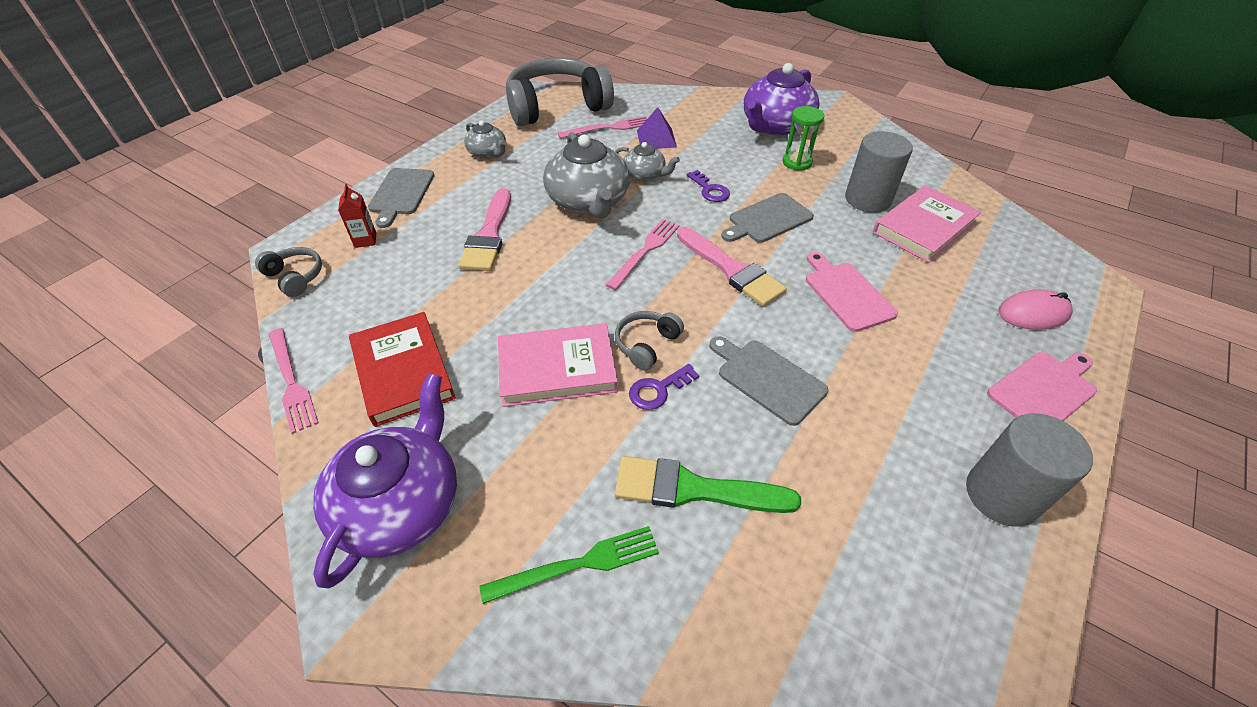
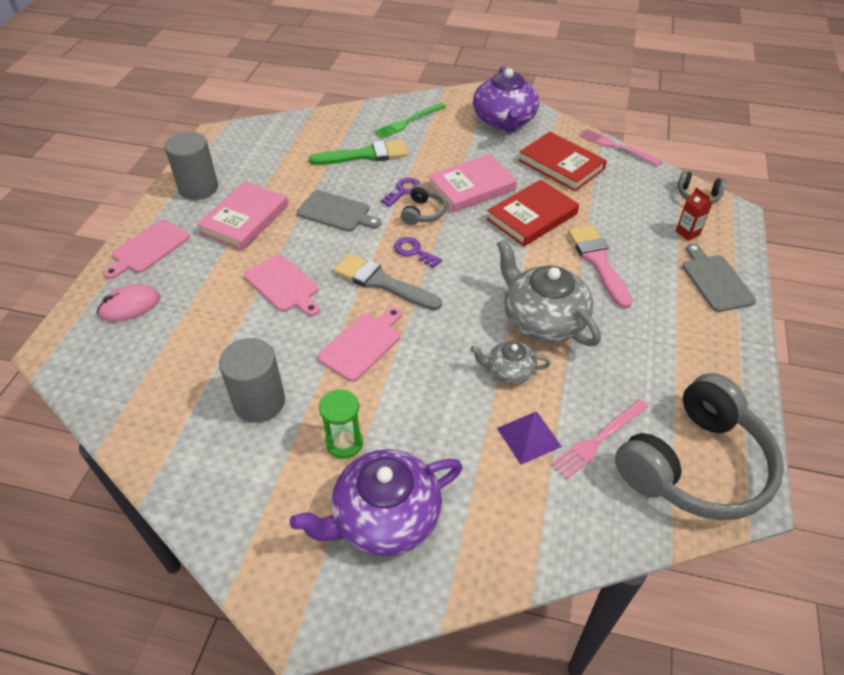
camera: 160 degrees right, 0 degrees up
grey teapot [464,120,506,159] -> none
pink fork [606,219,680,290] -> none
pink brush [677,227,787,307] -> grey brush [333,253,442,310]
purple key [687,170,730,202] -> purple key moved to [394,237,442,268]
grey cutting board [721,193,814,243] -> pink cutting board [318,307,402,382]
purple teapot [744,63,819,135] -> purple teapot turned 135 degrees counterclockwise [290,449,463,556]
pink book [873,185,981,263] -> pink book moved to [196,181,288,250]
none -> red book [487,180,579,246]

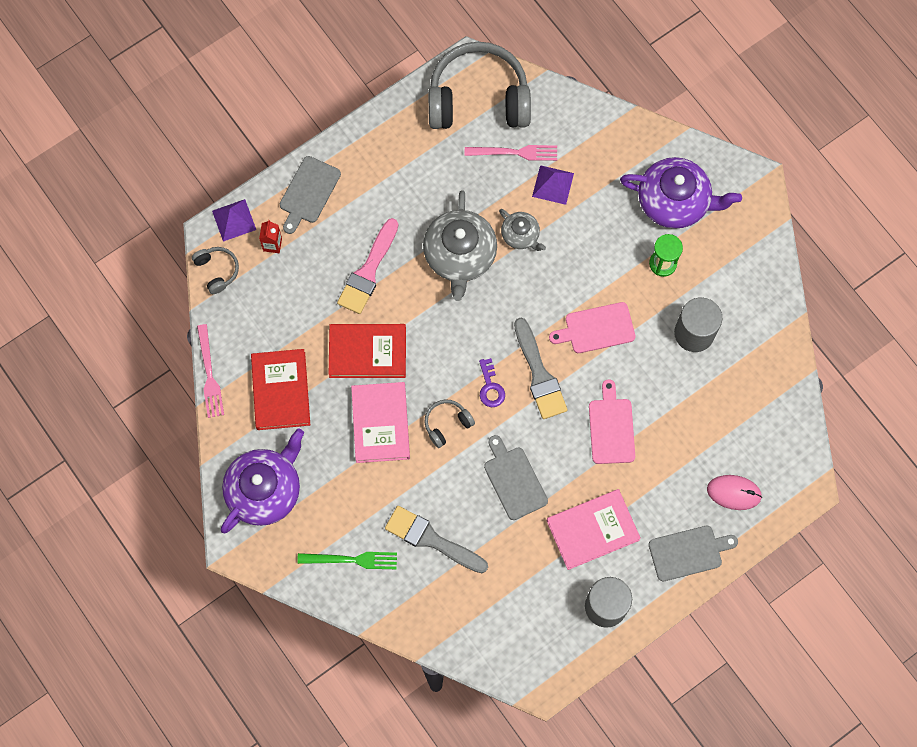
camera: 140 degrees left, 25 degrees up
pink cutting board [104,220,190,279] -> grey cutting board [649,526,738,581]
green brush [309,140,408,165] -> grey brush [385,506,488,573]
purple key [381,178,420,207] -> none
pink book [428,154,517,212] -> pink book turned 75 degrees clockwise [351,382,410,463]
none -> purple pyramid [212,199,256,242]

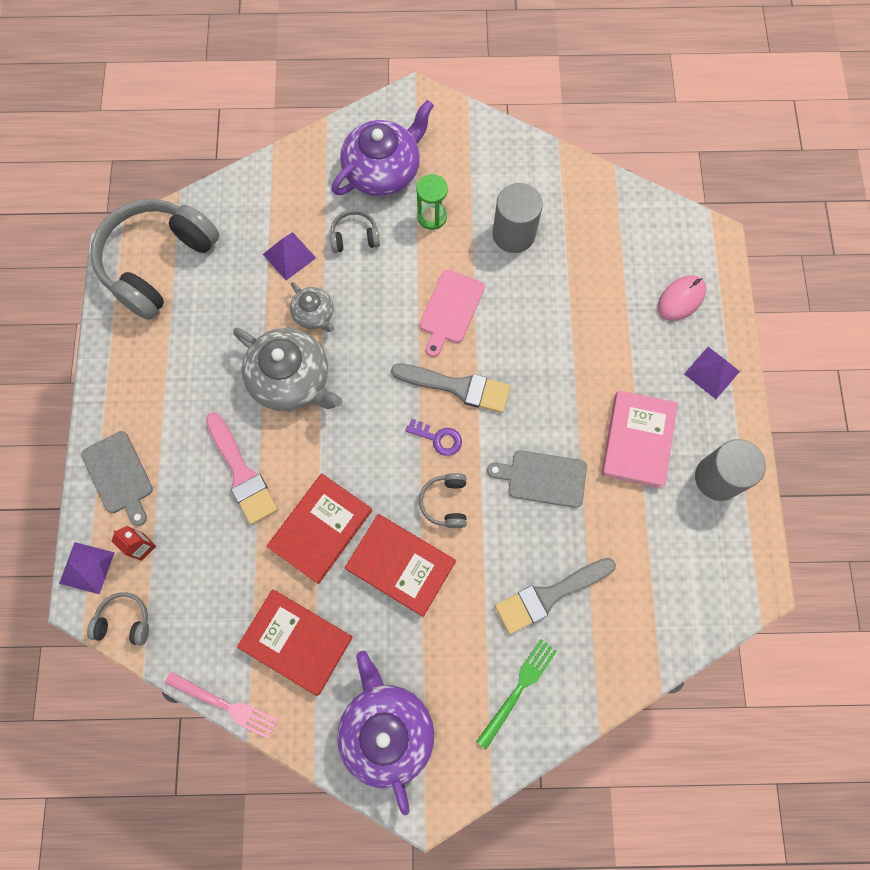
camera: 55 degrees left, 0 degrees up
pink book [351,382,410,463] -> red book [344,514,456,617]
pink fork [465,145,557,161] -> none
grey teapot [499,209,546,251] -> grey teapot turned 60 degrees clockwise [290,282,334,332]
pink cutting board [589,379,635,464] -> none
grey cutting board [649,526,738,581] -> purple pyramid [684,347,740,399]
none -> grey headphones [330,210,380,253]

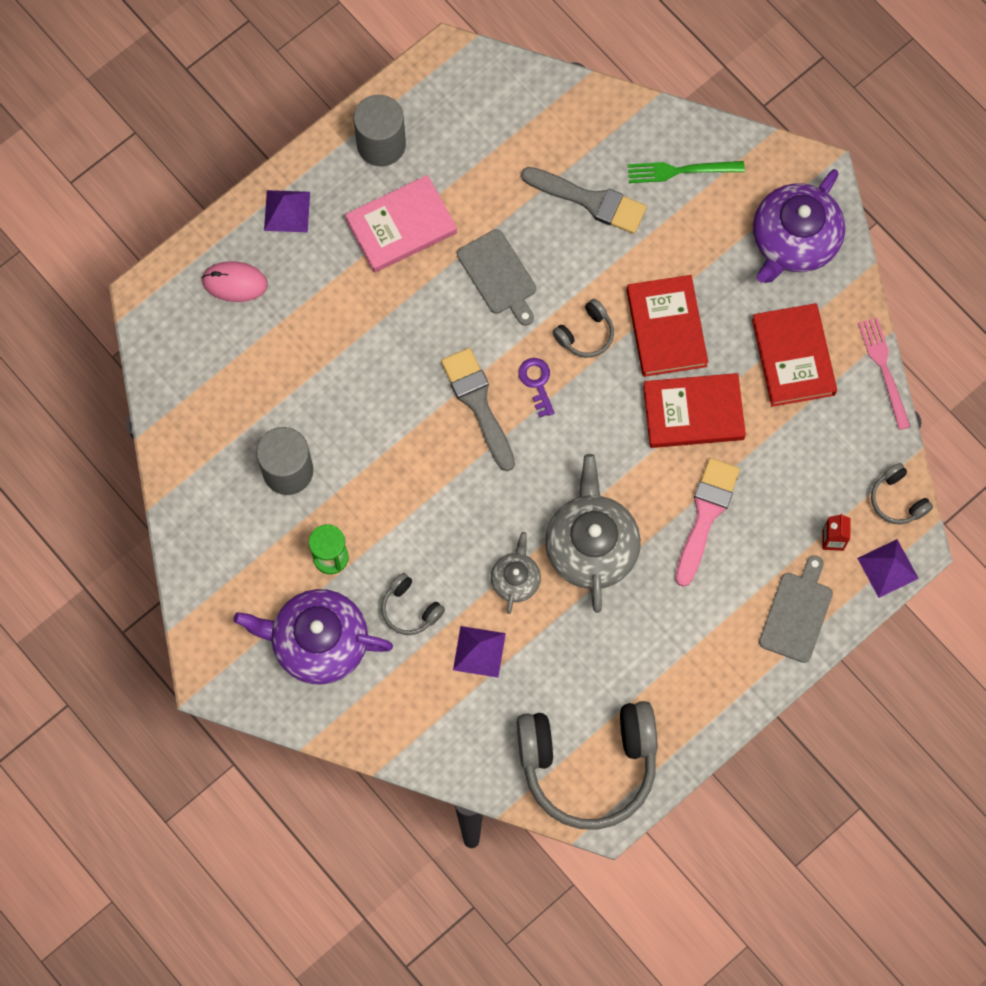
camera: 130 degrees left, 0 degrees up
pink cutting board [420,270,485,357] -> none

